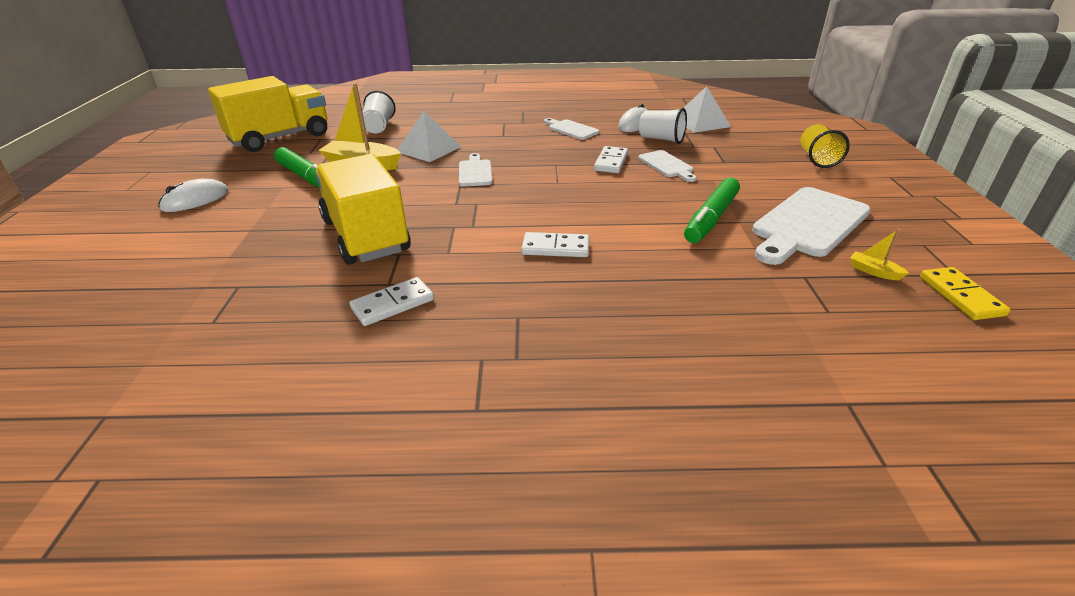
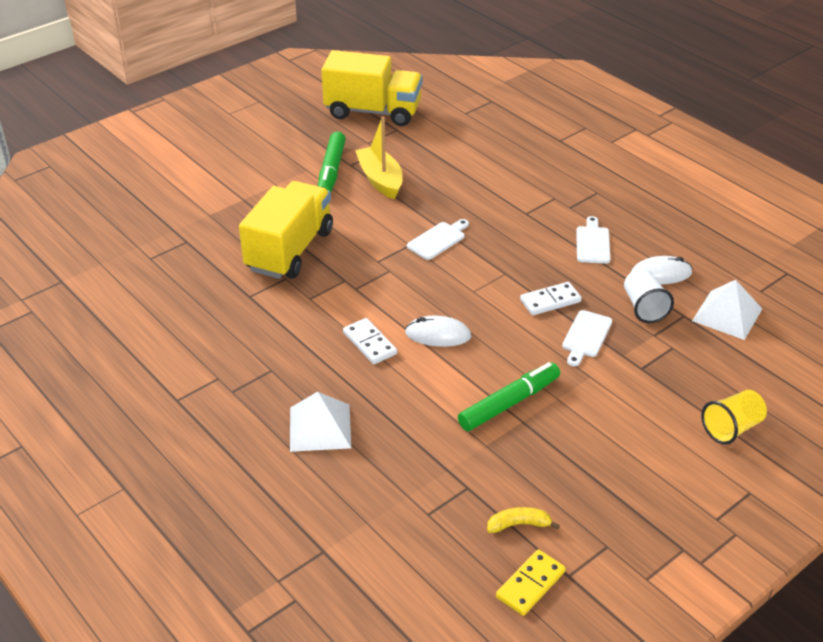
camera: 50 degrees right, 5 degrees up
white mouse [158,179,228,212] -> white mouse moved to [405,316,471,347]
white domino [349,277,434,326] -> none
white cup [362,91,396,133] -> none
white pyramid [398,111,461,162] -> white pyramid moved to [290,392,351,452]
green marker [684,178,740,243] -> green marker turned 150 degrees clockwise [458,362,560,431]
white cutting board [752,187,871,265] -> none
yellow boat [850,229,909,280] -> yellow banana [487,507,560,533]

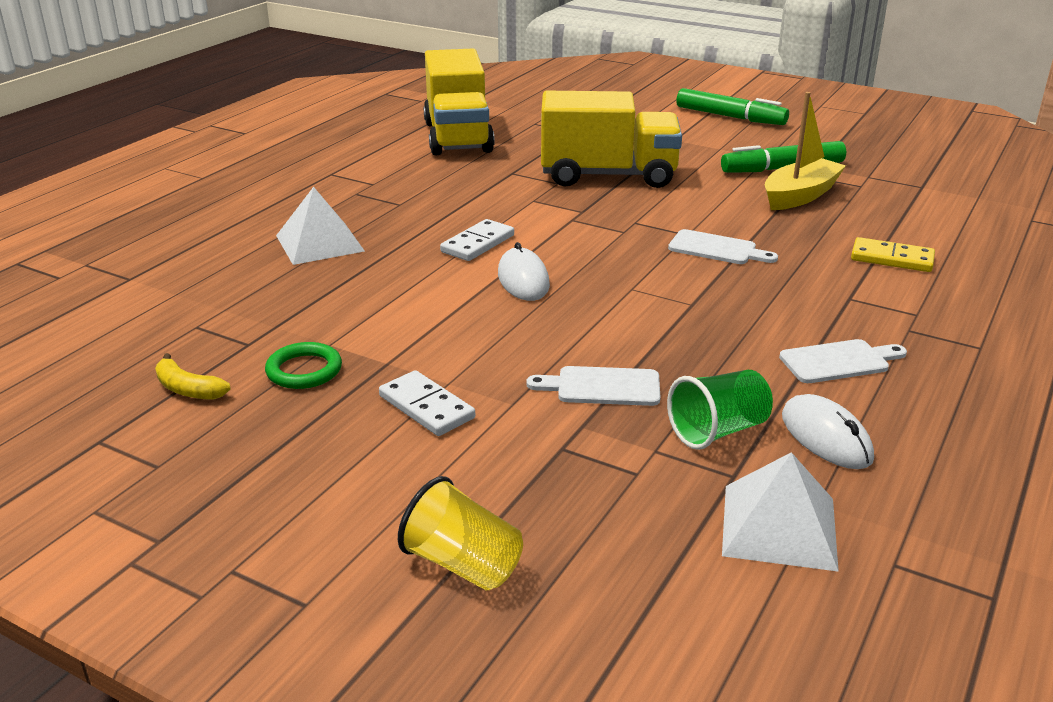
camera: 70 degrees right, 10 degrees down
yellow truck [322,50,423,126] -> yellow truck moved to [424,49,495,155]
green marker [458,362,560,431] -> green marker moved to [676,88,789,125]
yellow banana [487,507,560,533] -> yellow banana turned 150 degrees clockwise [155,353,231,400]
yellow domino [496,549,566,616] -> yellow domino moved to [851,237,935,272]
white domino [520,282,582,315] -> white domino moved to [379,370,475,436]
white cup [624,269,674,323] -> green cup [667,370,773,450]
none -> green ring [265,342,342,389]

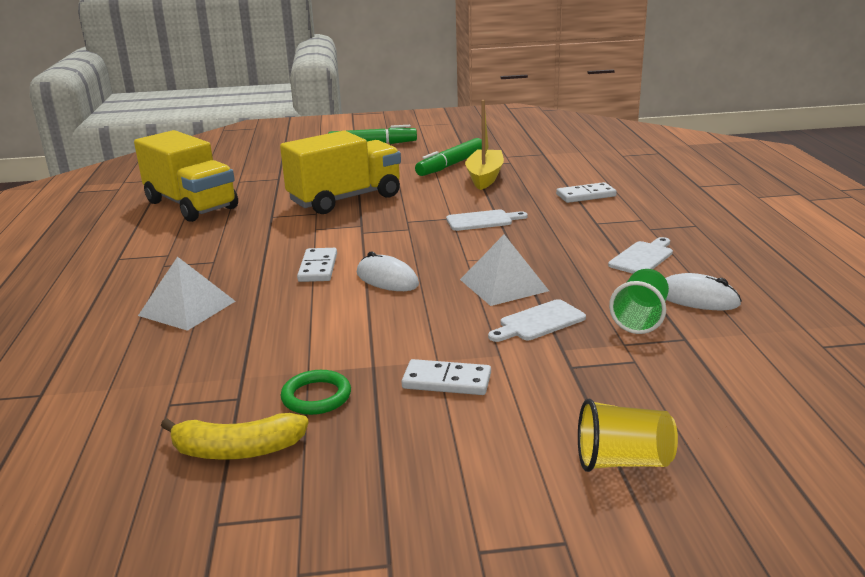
camera: 35 degrees left, 5 degrees down
yellow banana [155,353,231,400] -> yellow banana [161,413,309,460], size x1.50
white pyramid [722,452,839,572] -> white pyramid moved to [460,234,549,306]
yellow domino [851,237,935,272] -> white domino [556,182,617,203]

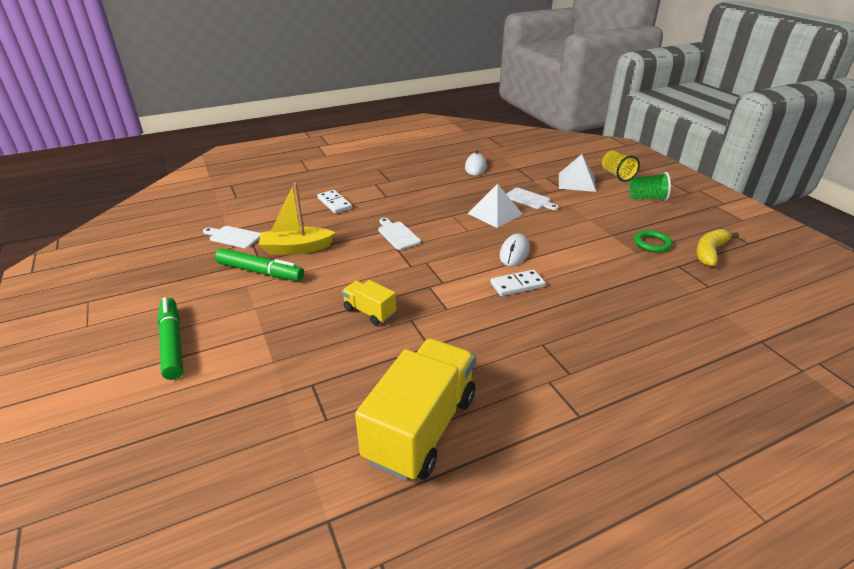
camera: 110 degrees left, 10 degrees up
white pyramid [138,257,235,331] -> white pyramid moved to [559,154,596,192]
yellow banana [161,413,309,460] -> yellow banana turned 120 degrees counterclockwise [696,229,739,266]
yellow truck [280,131,401,214] -> yellow truck [342,280,396,325], size x0.49
white domino [402,359,491,395] -> none
white cutting board [608,237,673,274] -> white cutting board moved to [203,226,260,248]
green cup [609,269,669,334] -> green cup moved to [629,172,671,201]

